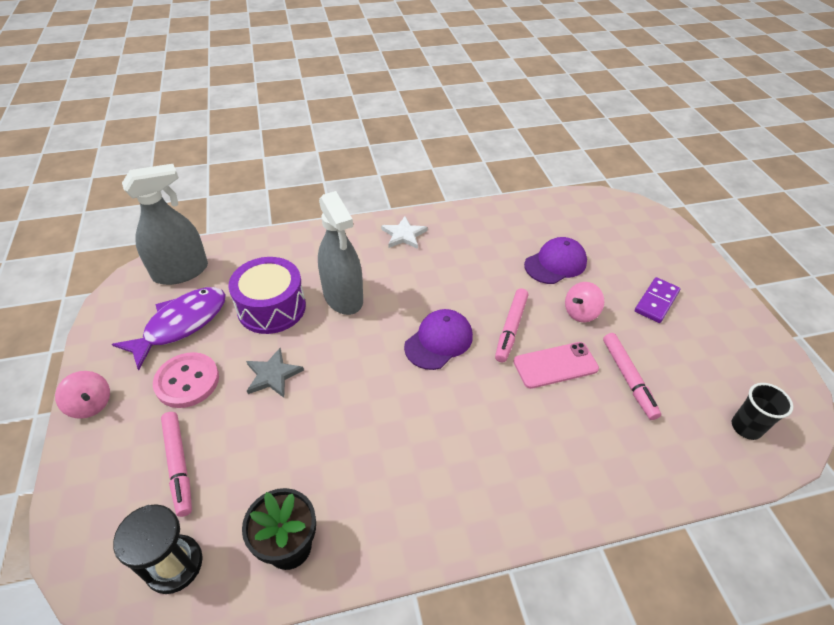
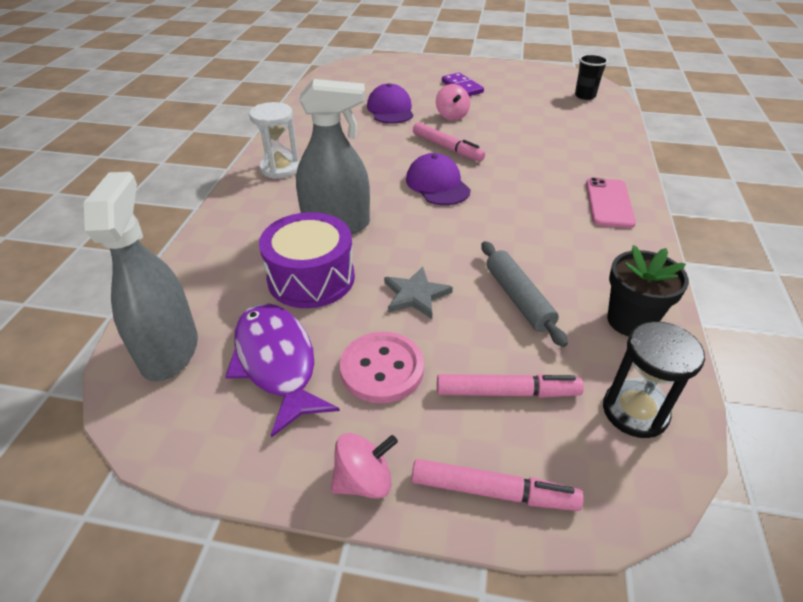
camera: 65 degrees left, 5 degrees down
white star [381,216,427,249] -> white hourglass [249,102,299,179]
pink phone [513,342,599,389] -> pink phone moved to [586,178,636,228]
pink marker [603,333,661,420] -> pink marker moved to [412,459,584,511]
none -> grey rolling pin [481,241,568,347]

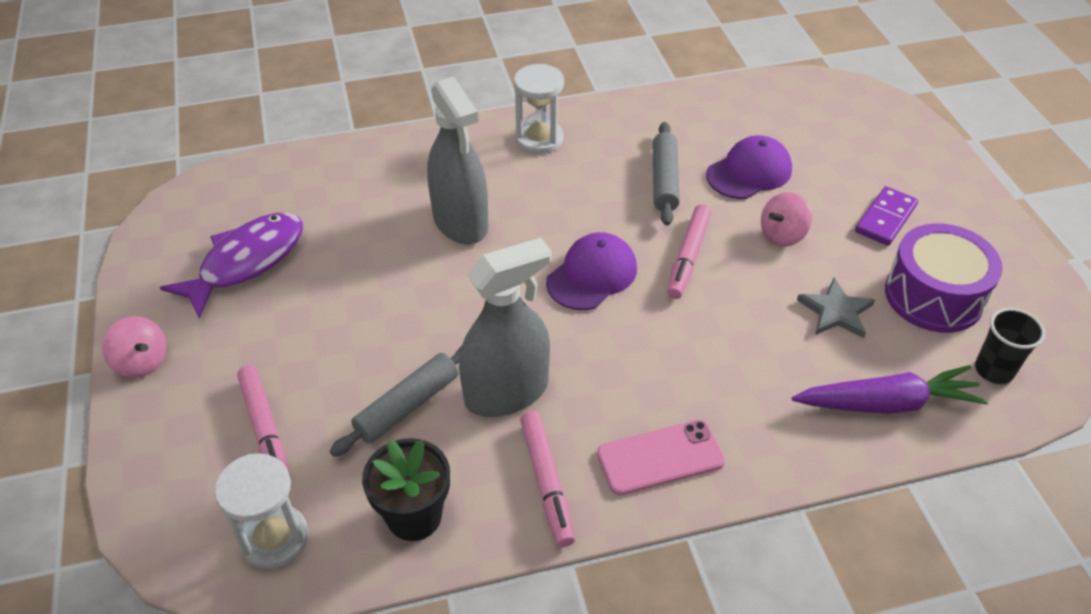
camera: 65 degrees right, 5 degrees up
grey spray bottle [84,172,198,382] -> grey spray bottle moved to [459,238,551,417]
purple drum [259,212,355,308] -> purple drum moved to [885,223,1003,333]
pink button [340,332,424,404] -> none
grey star [384,266,453,319] -> grey star moved to [797,278,875,338]
pink marker [412,459,584,511] -> pink marker moved to [520,411,575,547]
black hourglass [603,321,705,438] -> white hourglass [215,453,309,569]
none -> grey rolling pin [653,122,680,226]
none -> purple carrot [792,365,988,414]

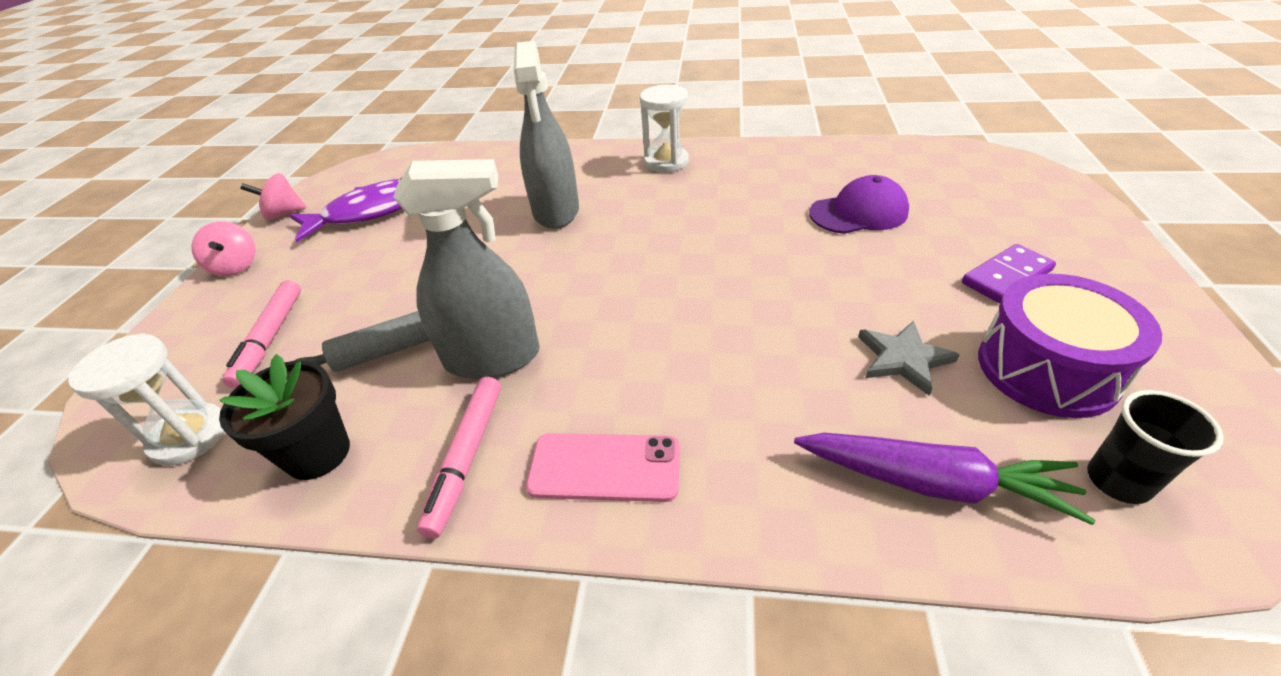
camera: 25 degrees right, 5 degrees down
purple cap [546,232,637,310] -> none
grey rolling pin [653,122,680,226] -> none
pink marker [667,204,711,299] -> none
pink spinning top [761,192,812,247] -> pink spinning top moved to [240,173,307,220]

